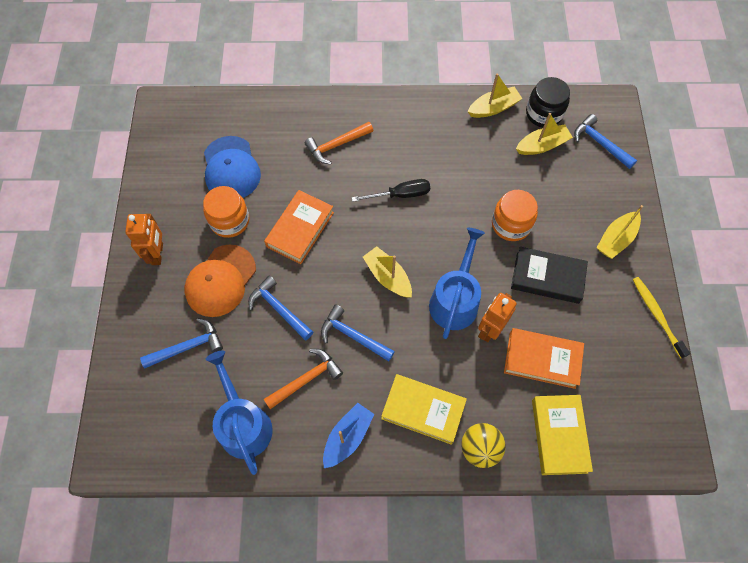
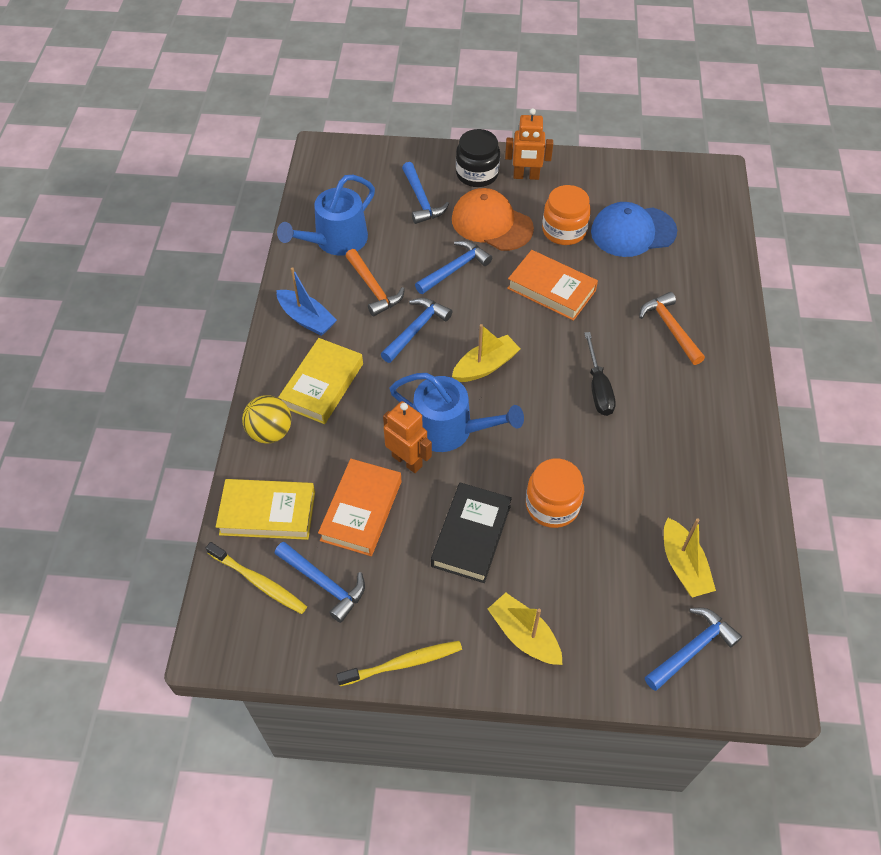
camera: 95 degrees right, 10 degrees down
blue watering can [205,350,273,475] -> blue watering can turned 150 degrees clockwise [277,175,375,256]
yellow boat [468,73,523,118] -> none
black jar [526,77,570,128] -> black jar moved to [456,129,500,187]
none -> yellow toothbrush [206,542,307,614]
none -> blue hammer [275,541,365,623]

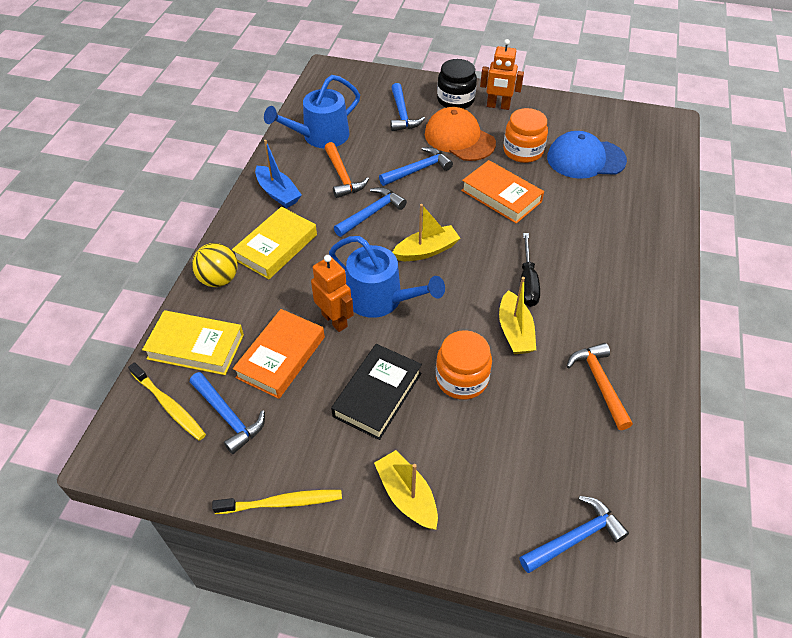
camera: 10 degrees right, 5 degrees down
orange hammer [639,292,705,365] -> orange hammer moved to [567,343,633,430]
yellow boat [664,518,716,597] -> yellow boat moved to [499,277,536,354]

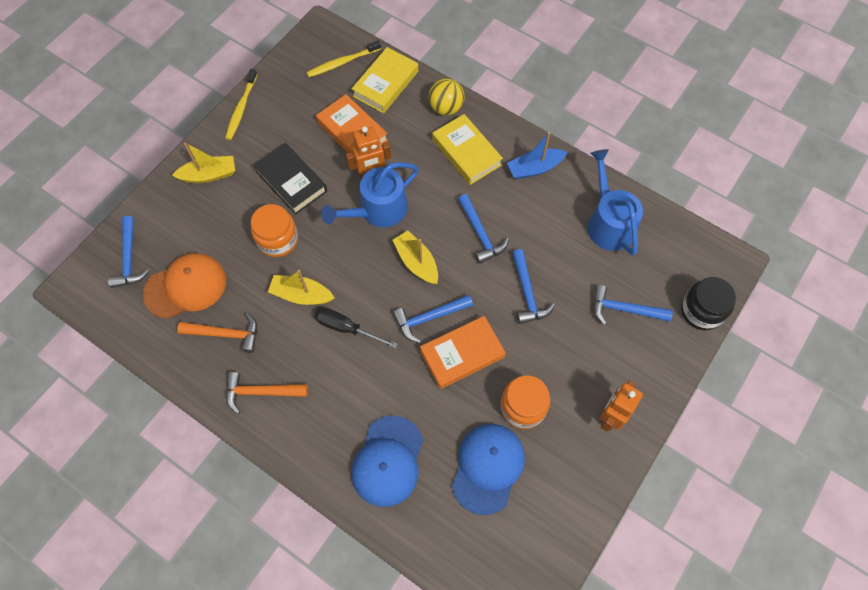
camera: 110 degrees right, 15 degrees up
blue hammer [190,372,265,454] -> blue hammer moved to [393,295,473,343]
orange hammer [325,142,369,198] -> orange hammer moved to [226,372,308,414]
yellow boat [392,204,460,261] -> yellow boat turned 150 degrees clockwise [393,231,438,284]
orange cap [425,107,496,161] -> orange cap moved to [143,253,226,319]
black jar [437,59,477,109] -> black jar moved to [681,277,736,330]
none -> blue cap [351,416,423,507]

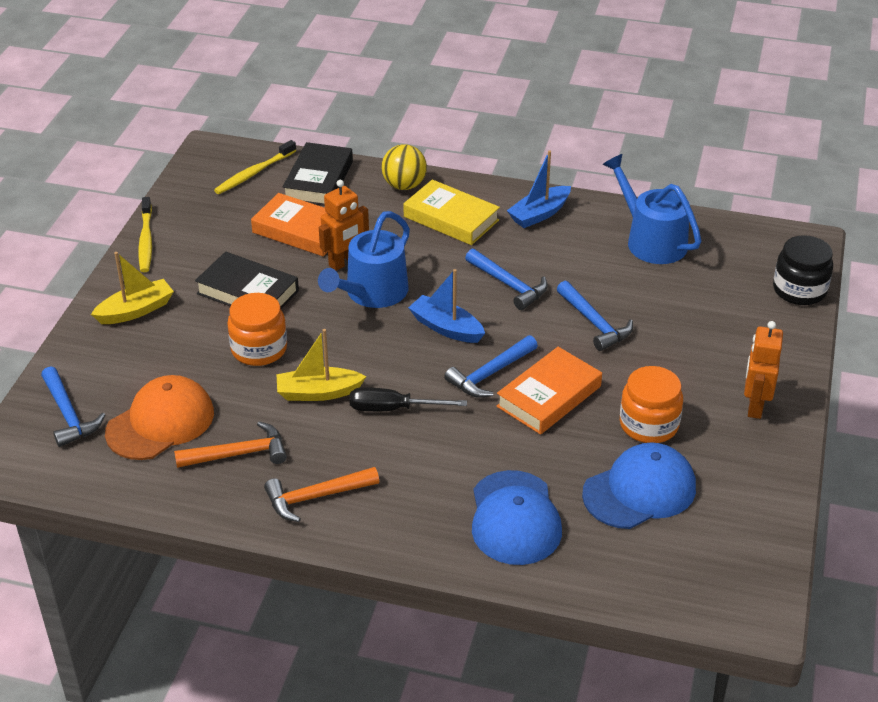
camera: 20 degrees left, 25 degrees down
yellow book [352,47,418,114] -> black book [283,142,353,206]
yellow boat [393,231,438,284] -> blue boat [408,269,485,343]
blue cap [452,424,525,515] -> blue cap turned 60 degrees clockwise [582,442,696,529]
blue hammer [593,285,673,325] -> none

